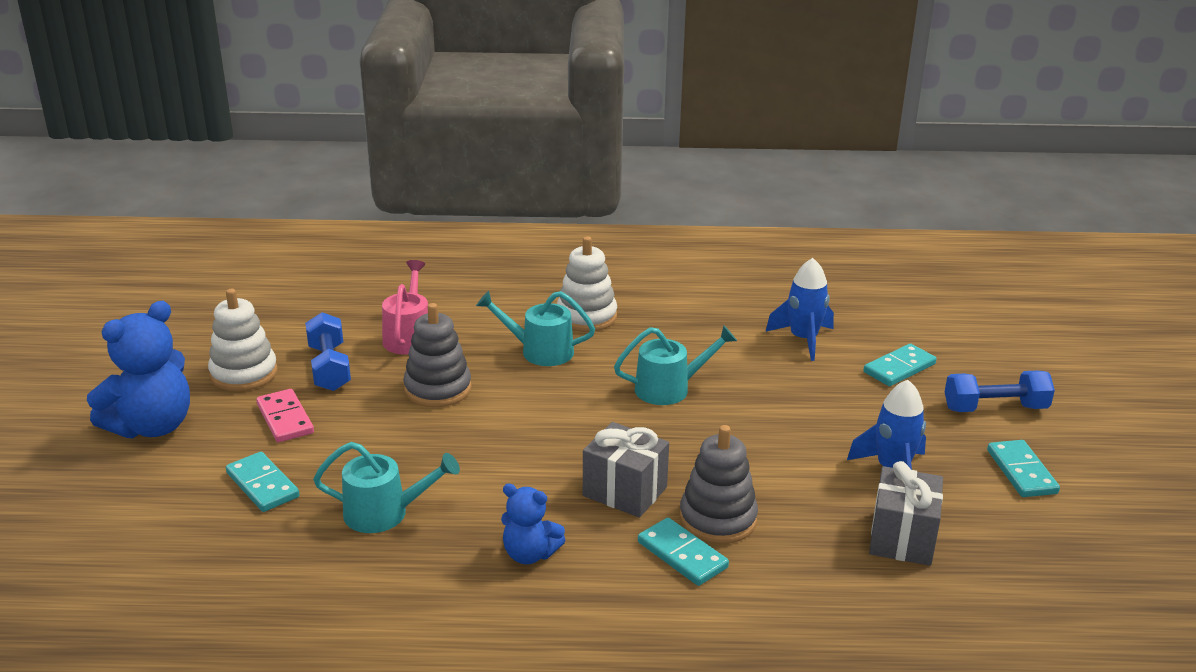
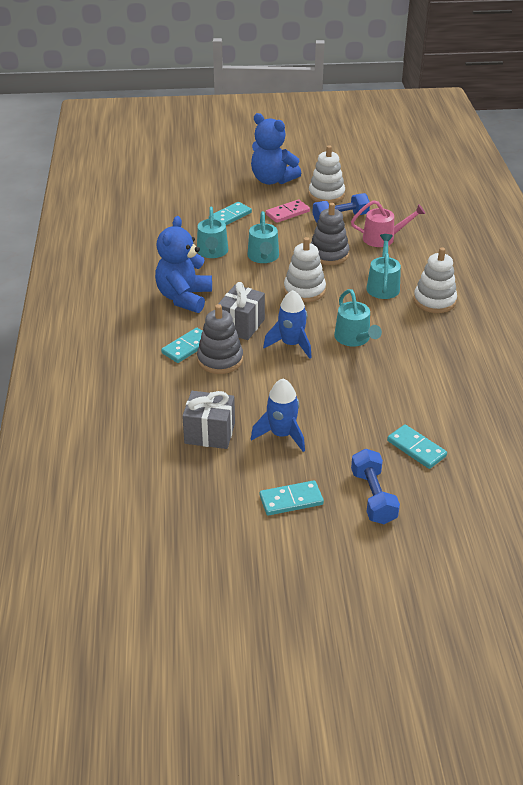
camera: 85 degrees right, 10 degrees up
blue teddy bear [501,484,565,564] -> blue teddy bear [155,216,212,313], size x1.76
blue rocket [765,258,834,361] -> blue rocket moved to [263,290,312,359]
none -> turquoise watering can [247,211,279,263]
none -> white stacking toy [284,237,326,302]

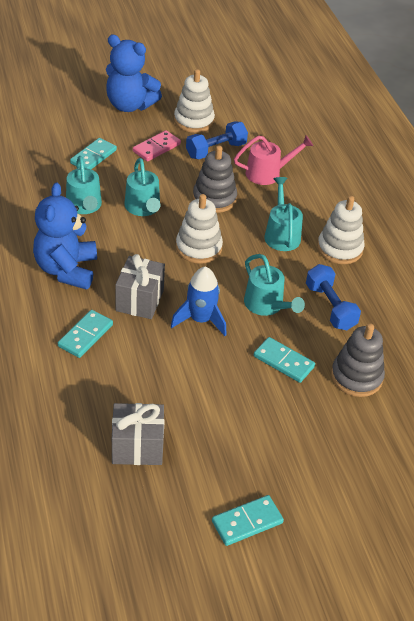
camera: 15 degrees left, 5 degrees up
grey stacking toy [197,304,243,374] -> grey stacking toy moved to [331,324,385,397]
blue rocket [251,379,305,452] -> none
blue dumbbell [351,448,400,524] -> blue dumbbell moved to [306,264,361,330]
turquoise domino [387,424,447,469] -> turquoise domino moved to [254,337,315,383]

